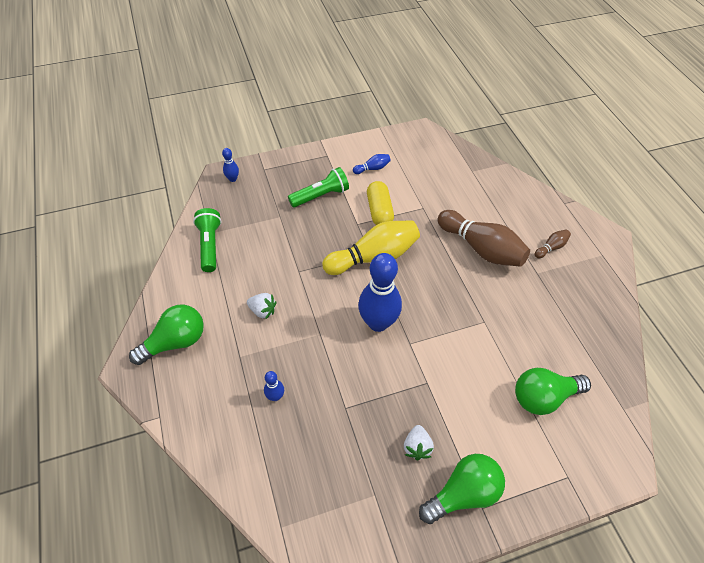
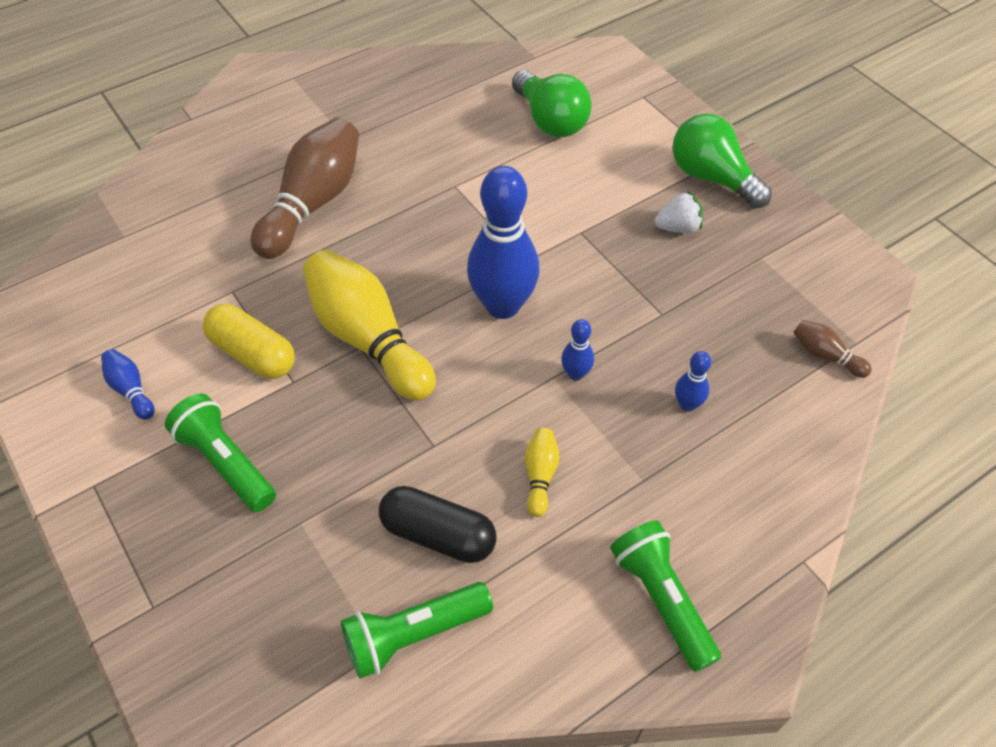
camera: 105 degrees left, 0 degrees up
green light bulb [129,305,204,365] -> green flashlight [610,520,721,672]
blue bowling pin [222,148,239,182] -> blue bowling pin moved to [561,319,594,381]
white strawberry [247,293,276,320] -> yellow bowling pin [525,428,560,517]
yellow capsule [367,181,394,225] -> yellow capsule turned 60 degrees clockwise [203,304,295,379]
brown bowling pin [534,230,571,258] -> brown bowling pin moved to [793,320,872,378]
none -> black capsule [379,486,497,563]

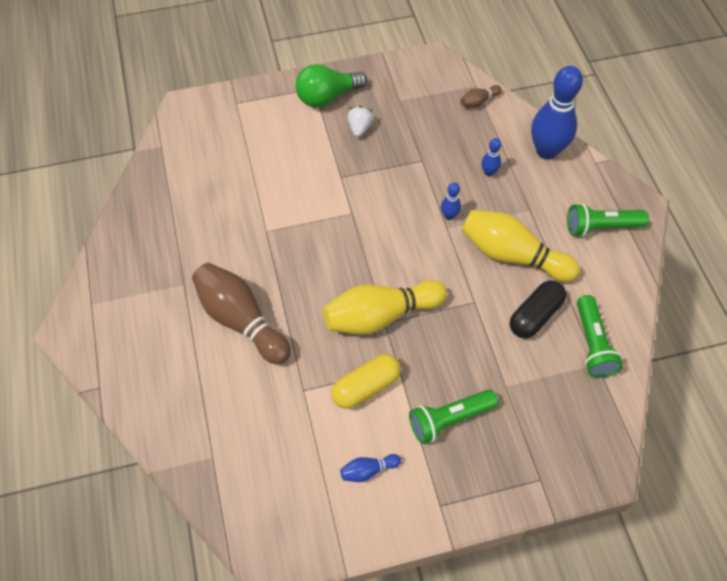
camera: 70 degrees left, 5 degrees up
blue bowling pin [467,166,540,319] -> blue bowling pin moved to [531,66,583,160]
green light bulb [512,70,591,137] -> none
yellow bowling pin [525,428,560,517] -> yellow bowling pin [462,210,580,282], size x2.26

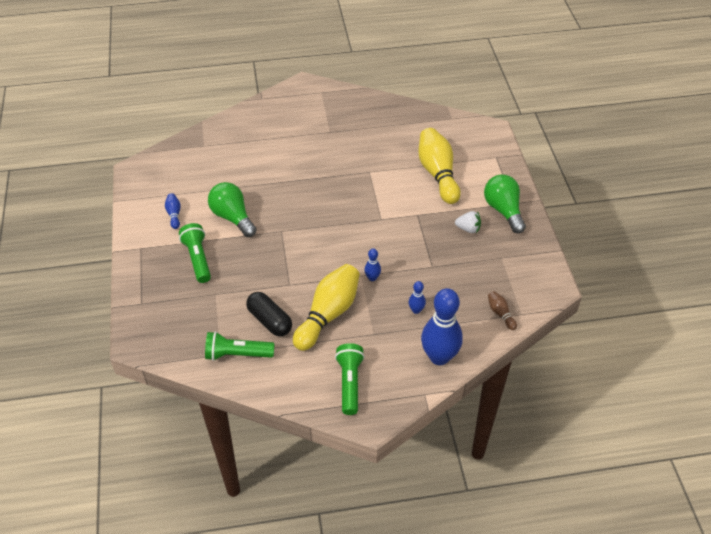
camera: 95 degrees right, 10 degrees down
brown bowling pin [192,263,291,365] -> none
yellow bowling pin [323,280,447,335] -> yellow bowling pin moved to [418,128,461,204]
yellow capsule [331,354,401,409] -> green light bulb [208,182,257,237]

